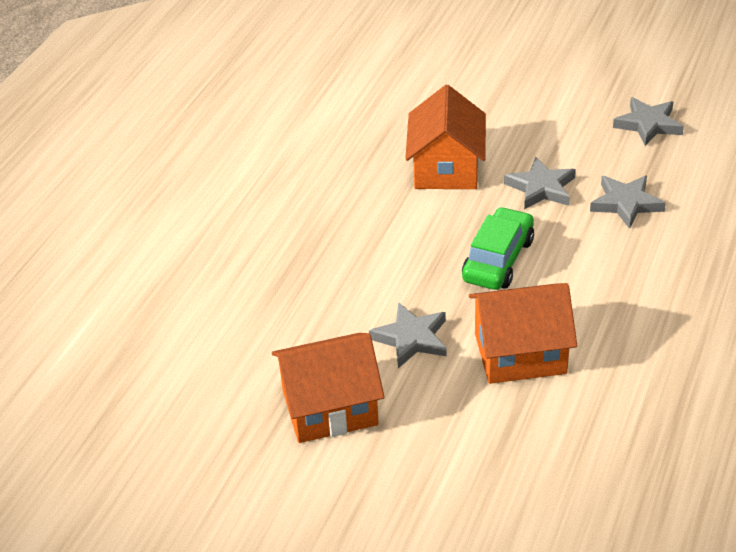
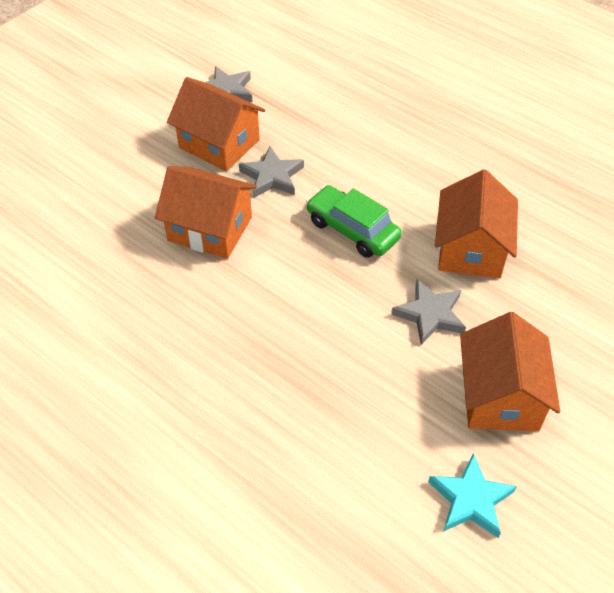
camera: 75 degrees left, 10 degrees up
grey star [590,176,666,229] -> none
none -> orange house [167,77,265,171]
none -> turquoise star [428,453,517,538]

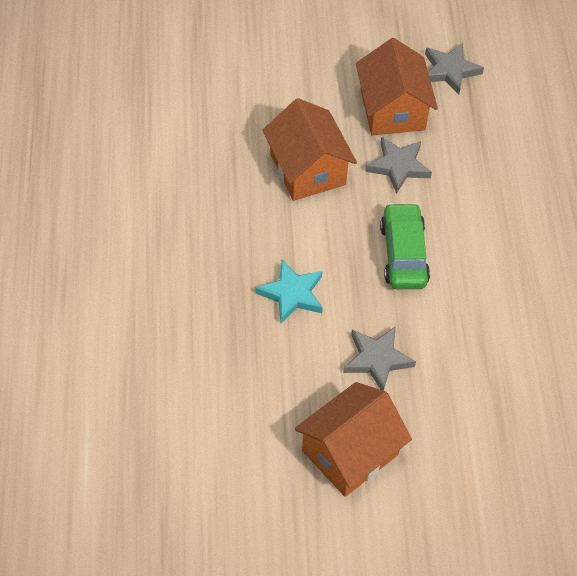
camera: 45 degrees right, 5 degrees up
turquoise star [428,453,517,538] -> turquoise star moved to [256,260,323,324]
orange house [435,169,518,279] -> none

